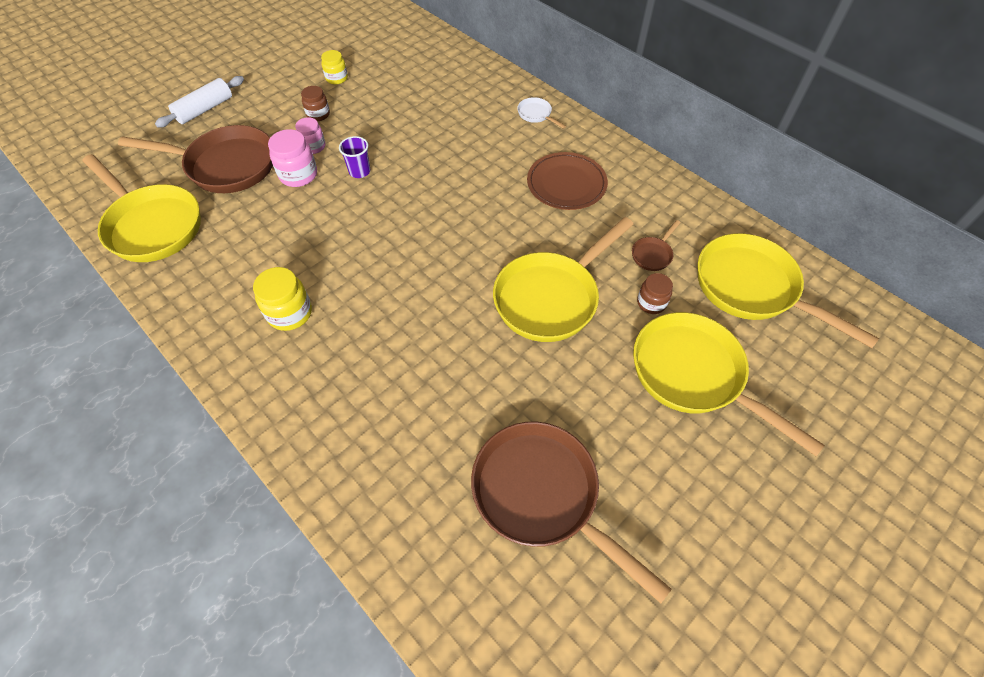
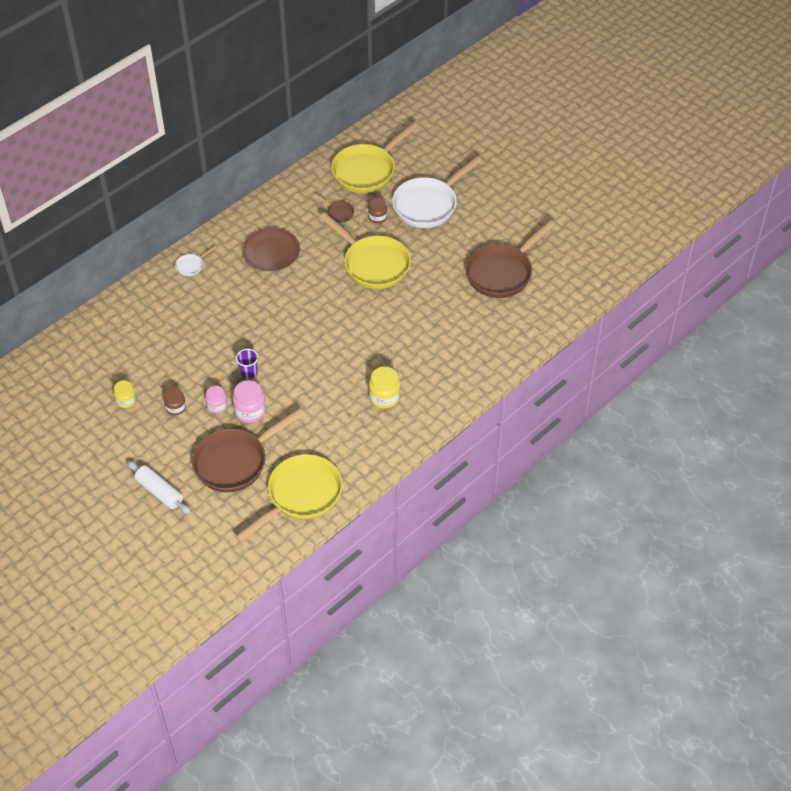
camera: 90 degrees left, 5 degrees down
brown pan [118,125,273,193] -> brown pan turned 135 degrees counterclockwise [192,408,304,492]
yellow pan [633,312,825,456] -> white pan [392,156,482,228]

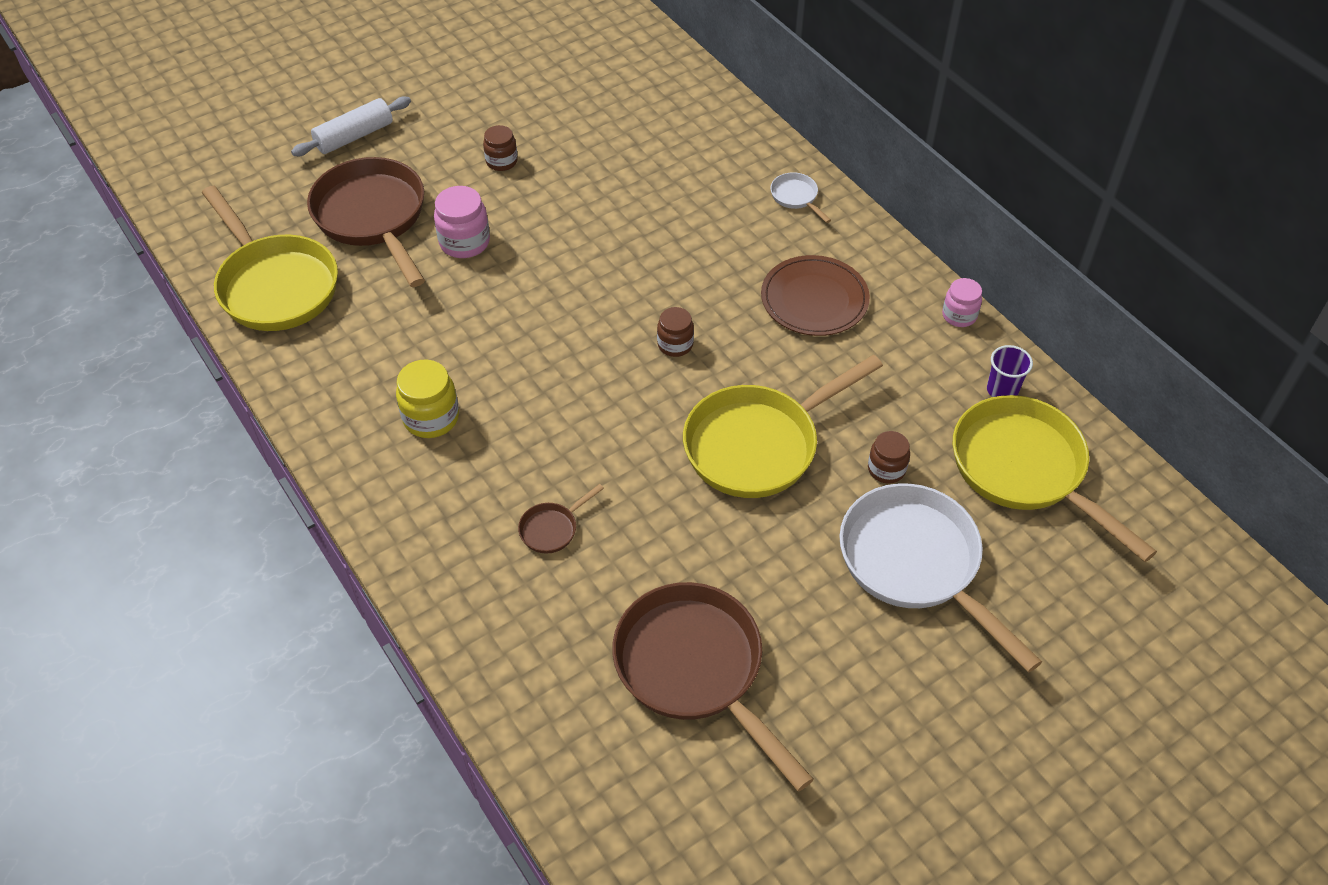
camera: 100 degrees right, 0 degrees up
yellow jar [114,380,136,408] -> none
pink jar [205,386,227,413] -> pink jar moved to [942,278,982,327]
purple cup [236,349,258,379] -> purple cup moved to [987,345,1033,397]
brown pan [315,194,354,222] -> brown pan moved to [518,484,604,554]
none -> brown jar [657,307,694,357]

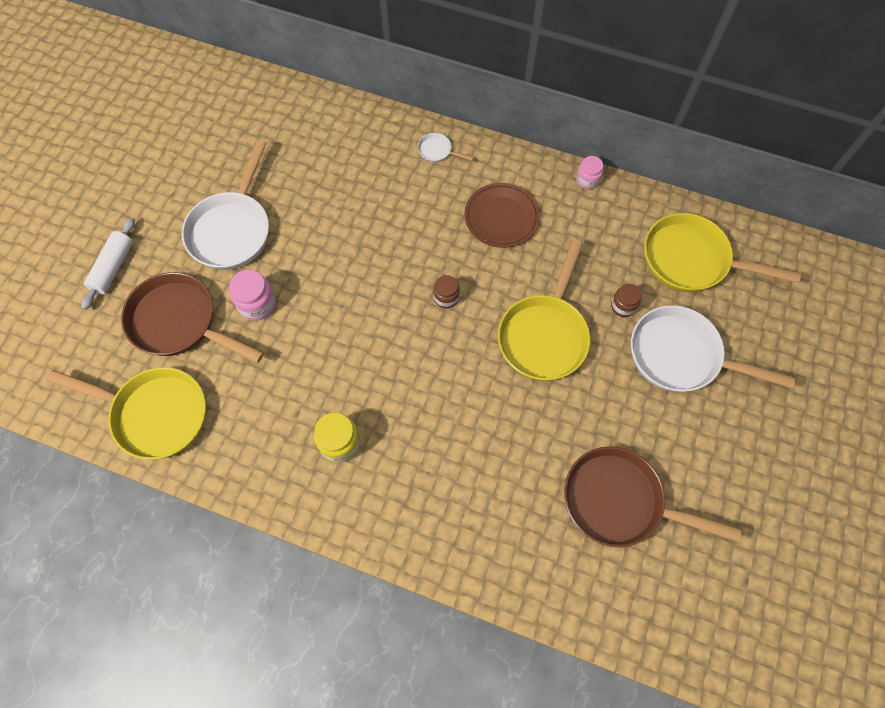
camera: 35 degrees left, 15 degrees up
brown jar [483,125,518,171] -> white pan [182,139,269,270]
brown pan [518,484,604,554] -> none
purple cup [987,345,1033,397] -> none

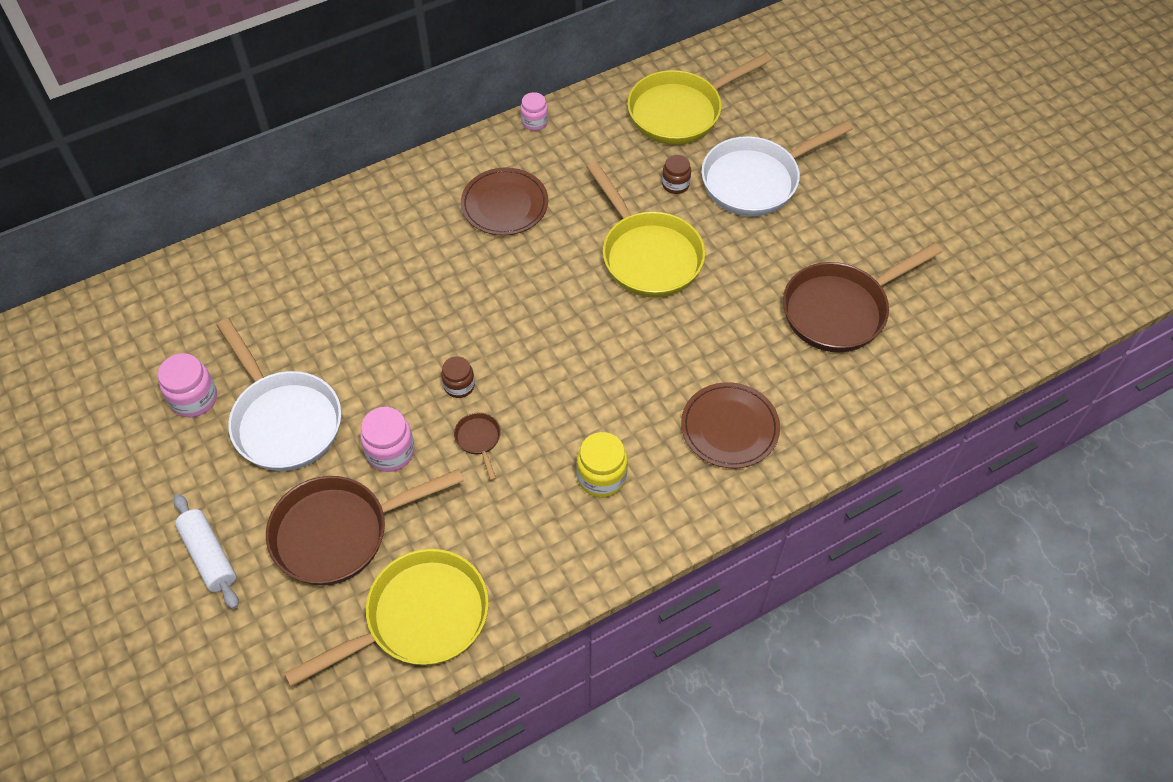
camera: 50 degrees left, 10 degrees down
white pan [418,133,474,162] -> none
brown jar [433,275,460,308] -> brown jar moved to [441,356,475,398]
none -> pink jar [158,353,217,418]
none -> brown pan [454,413,501,480]
none -> brown plate [681,382,780,468]

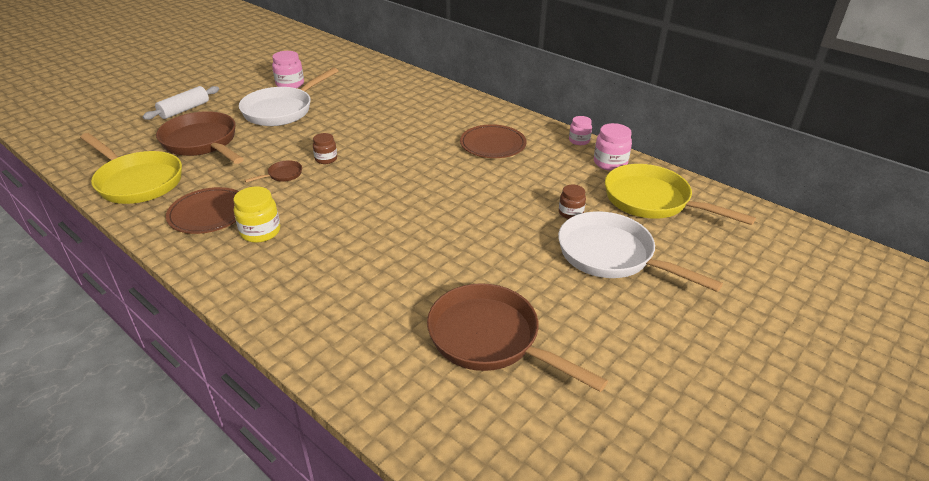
camera: 70 degrees right, 20 degrees down
pink jar [360,407,415,472] -> pink jar moved to [594,123,632,171]
yellow pan [587,161,705,298] -> none
brown plate [681,382,780,468] -> brown plate moved to [166,187,239,234]

